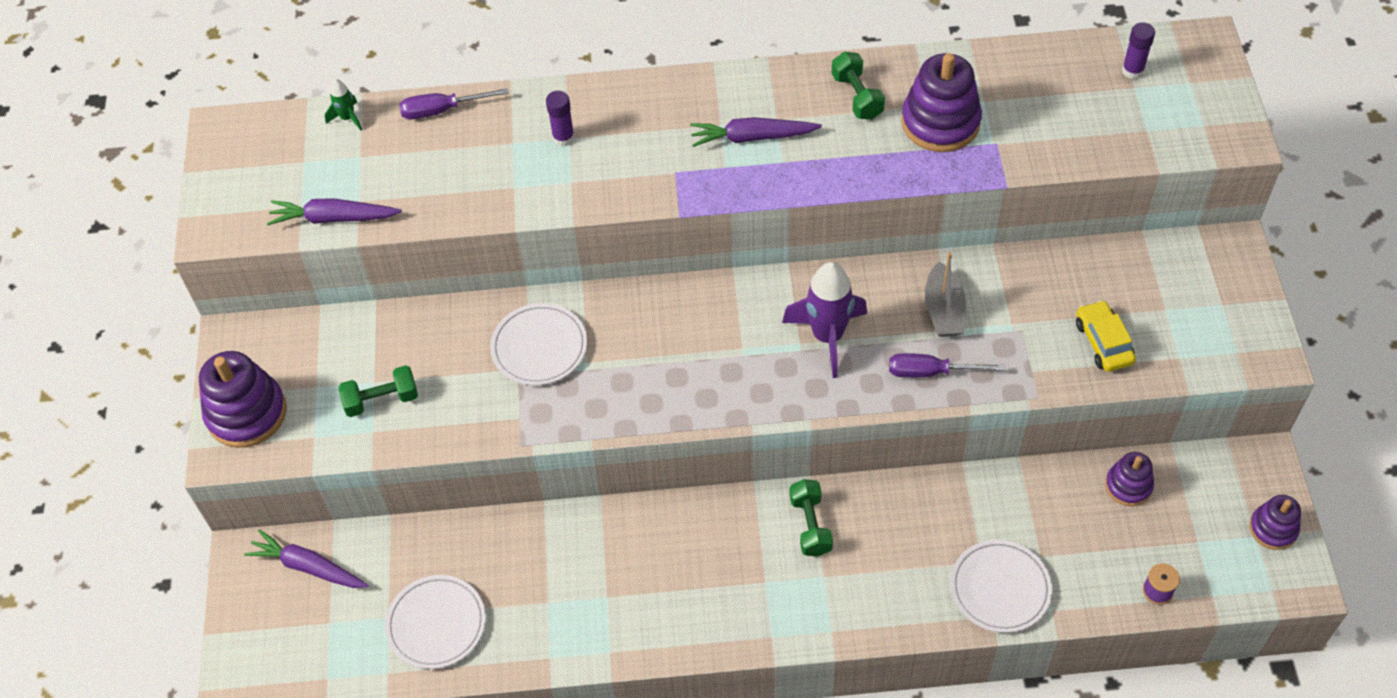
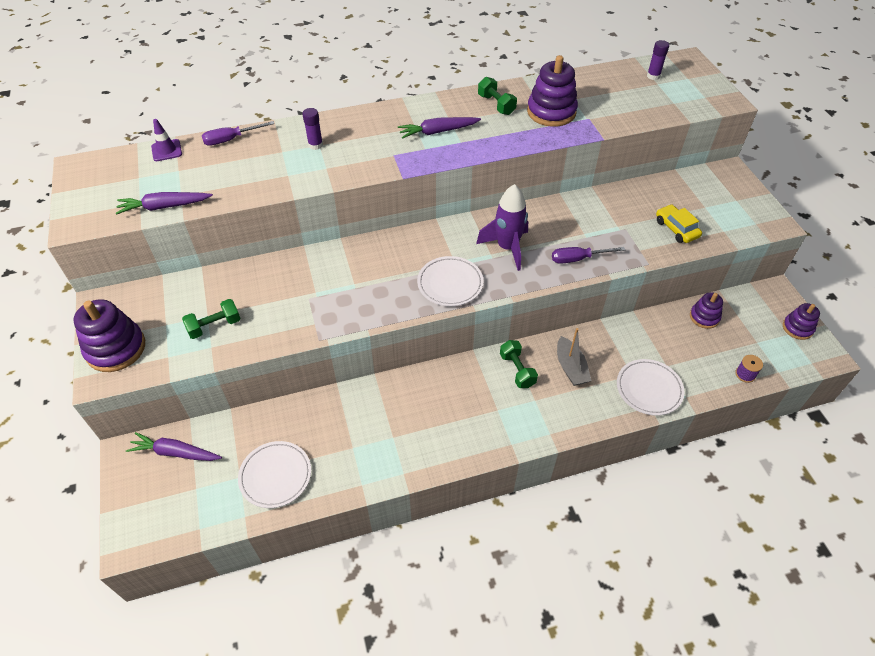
camera: 15 degrees left, 5 degrees down
green rocket [325,79,362,131] -> purple traffic cone [151,119,182,161]
white plate [490,303,587,385] -> white plate moved to [417,256,484,306]
grey boat [925,253,966,337] -> grey boat moved to [557,328,592,386]

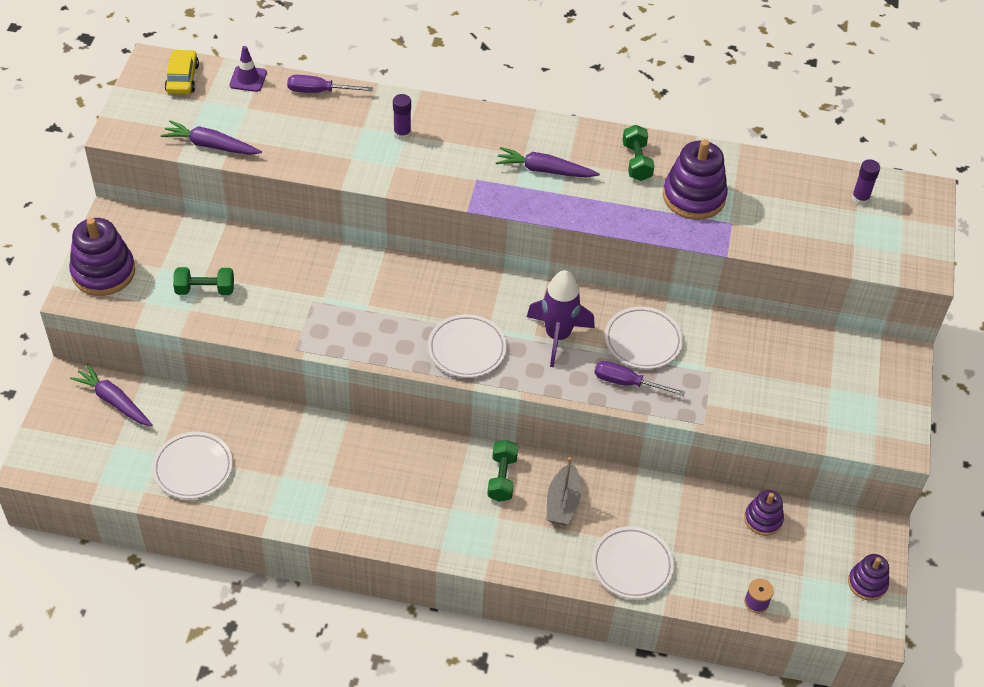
camera: 25 degrees right, 0 degrees up
yellow car [656,204,702,243] -> yellow car moved to [165,49,199,94]
none -> white plate [605,307,683,369]

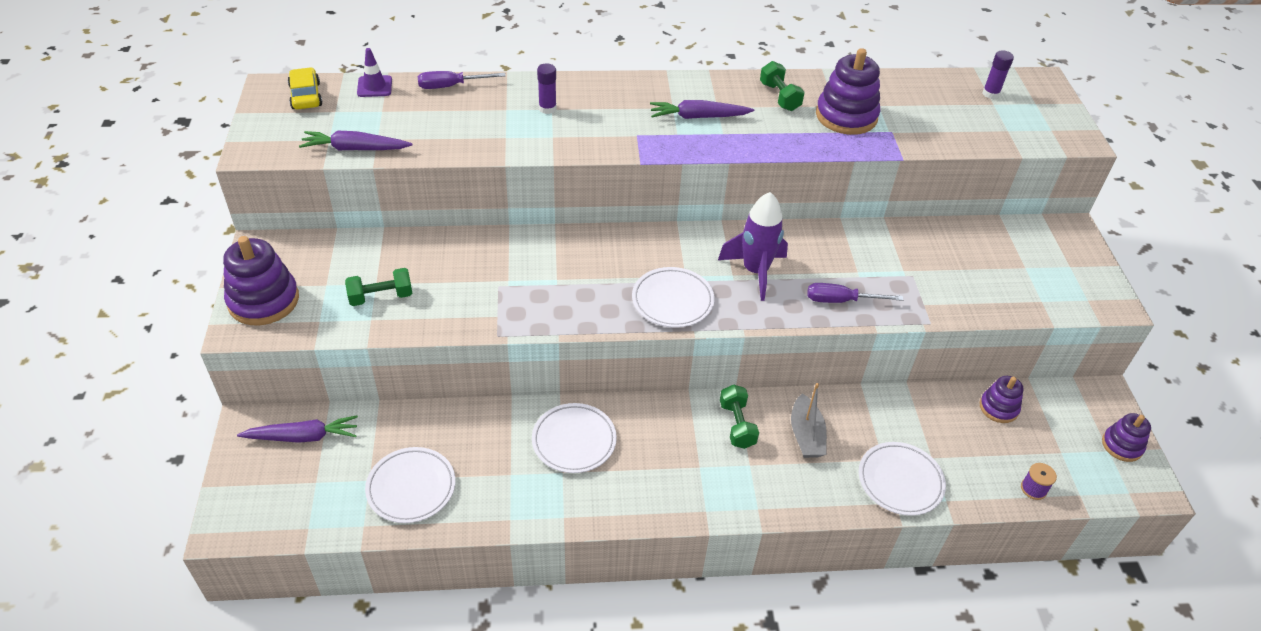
camera: 15 degrees left, 5 degrees down
purple carrot [70,364,153,427] -> purple carrot turned 150 degrees clockwise [237,415,358,443]
white plate [605,307,683,369] -> white plate moved to [532,403,617,473]

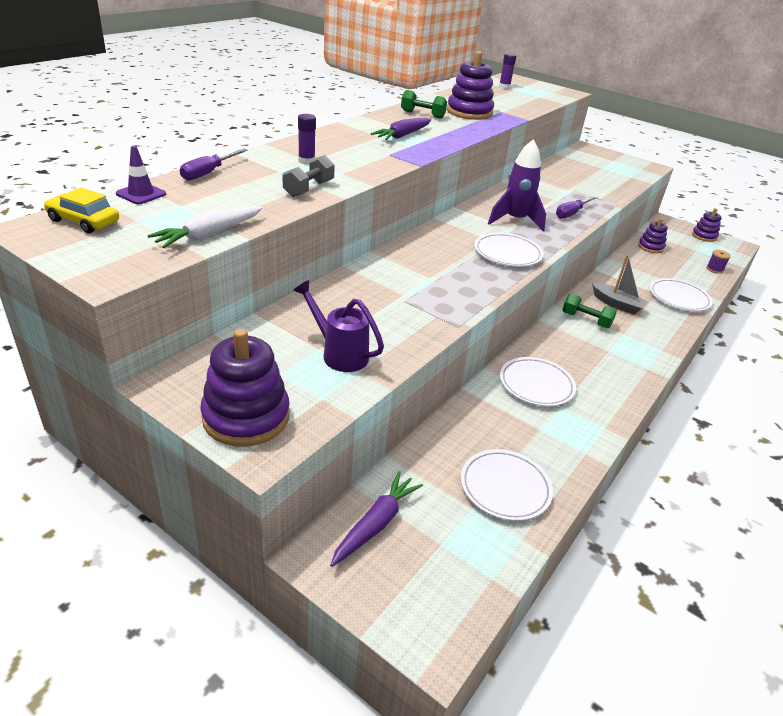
camera: 50 degrees left, 10 degrees down
purple carrot [299,131,413,150] -> white carrot [147,206,263,248]
green dumbbell [345,268,413,306] -> purple watering can [293,280,384,372]
none -> grey dumbbell [282,155,335,197]

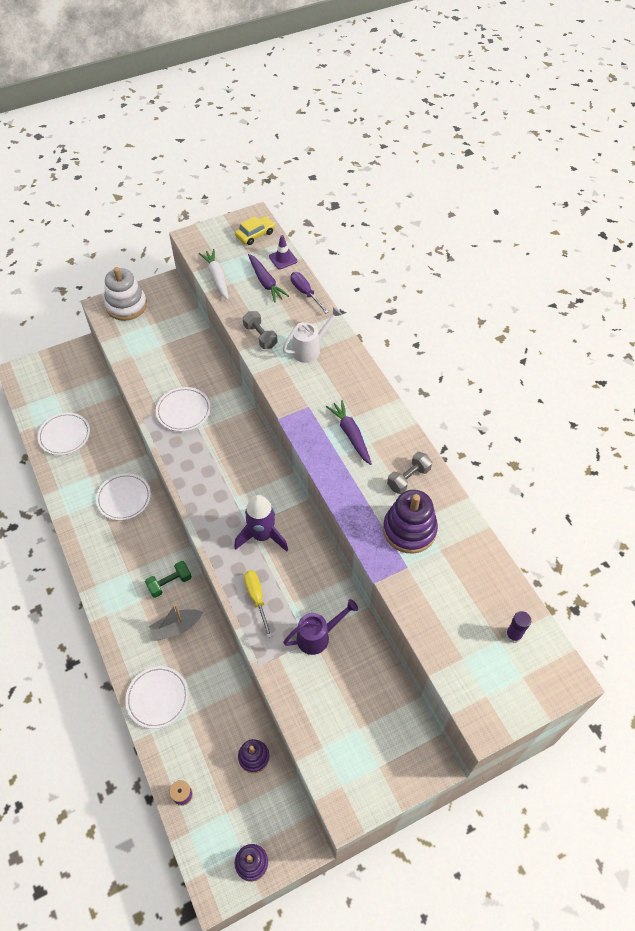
camera: 120 degrees right, 20 degrees up
purple stacking toy [200,329,290,447] -> white stacking toy [104,267,147,321]
purple watering can [293,280,384,372] -> purple watering can moved to [283,599,358,655]
purple glue stick [298,114,316,165] -> white watering can [282,307,342,363]
purple carrot [330,471,423,567] -> purple carrot moved to [248,254,289,302]
green dumbbell [401,90,447,119] -> grey dumbbell [387,452,432,494]
white plate [474,233,544,267] -> white plate moved to [156,387,211,431]
purple screwdriver [556,196,598,219] -> yellow screwdriver [244,570,272,638]

